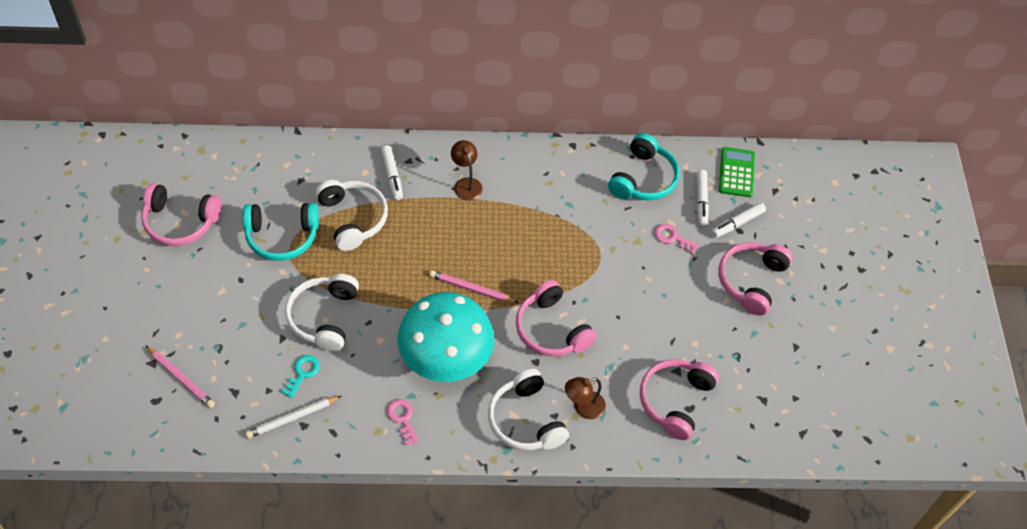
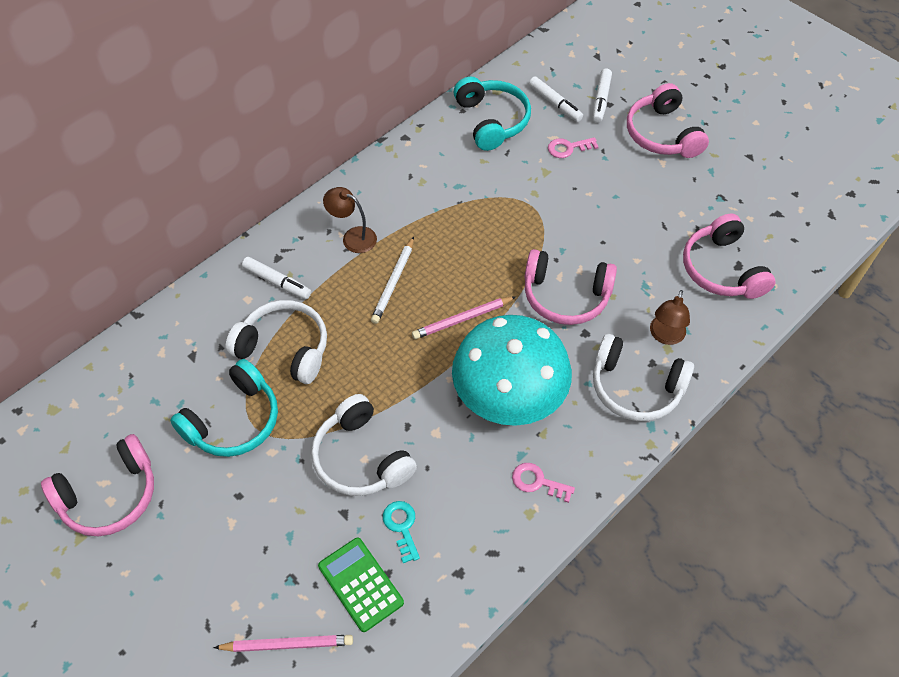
camera: 40 degrees left, 0 degrees up
white pencil [245,396,342,438] -> white pencil moved to [371,237,414,324]
green calculator [719,147,755,197] -> green calculator moved to [318,538,404,632]

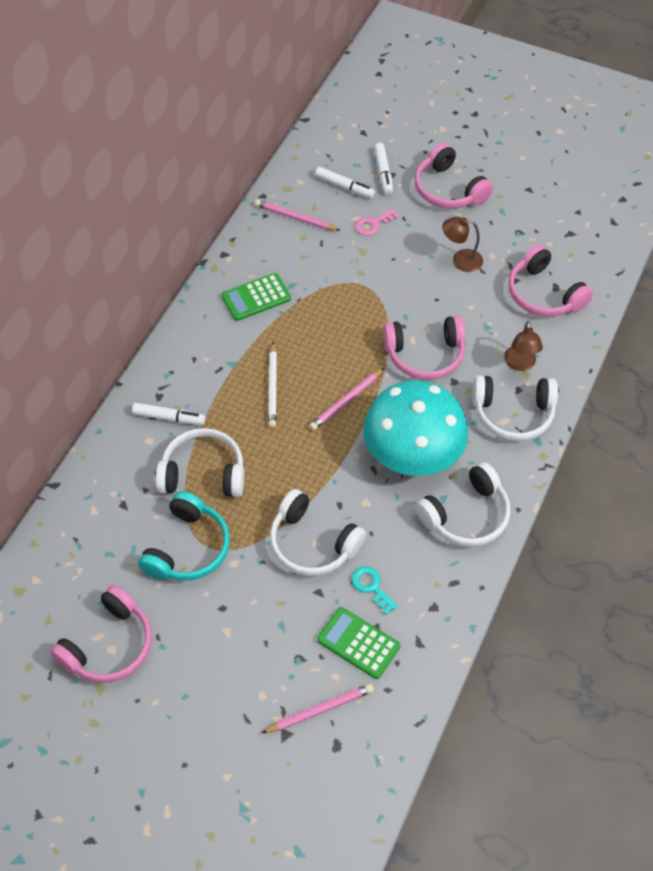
camera: 20 degrees left, 0 degrees up
brown lamp [323,187,377,253] -> brown lamp moved to [442,217,483,272]
turquoise headphones [453,76,531,151] -> pink pencil [255,199,341,231]
pink key [512,463,575,503] -> white headphones [415,462,510,547]
none -> green calculator [221,273,291,321]

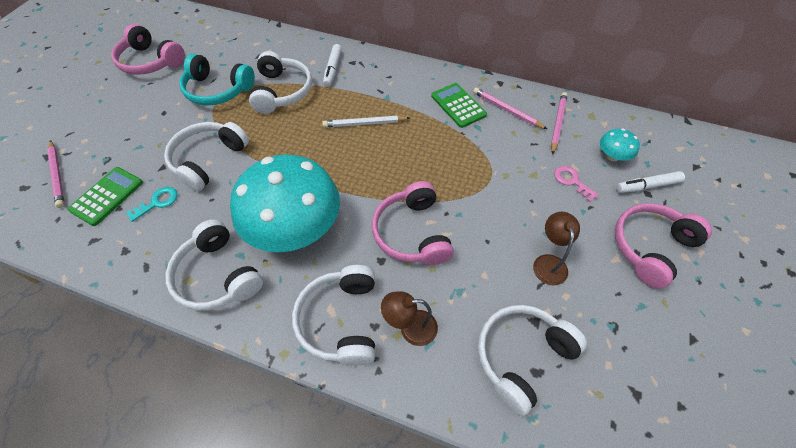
camera: 85 degrees right, 0 degrees up
pink pencil [309,368,384,431] -> pink pencil moved to [473,87,547,129]
white marker [315,167,375,199] -> turquoise mushroom [600,129,640,161]
pink headphones [508,244,593,317] -> white headphones [478,305,587,416]

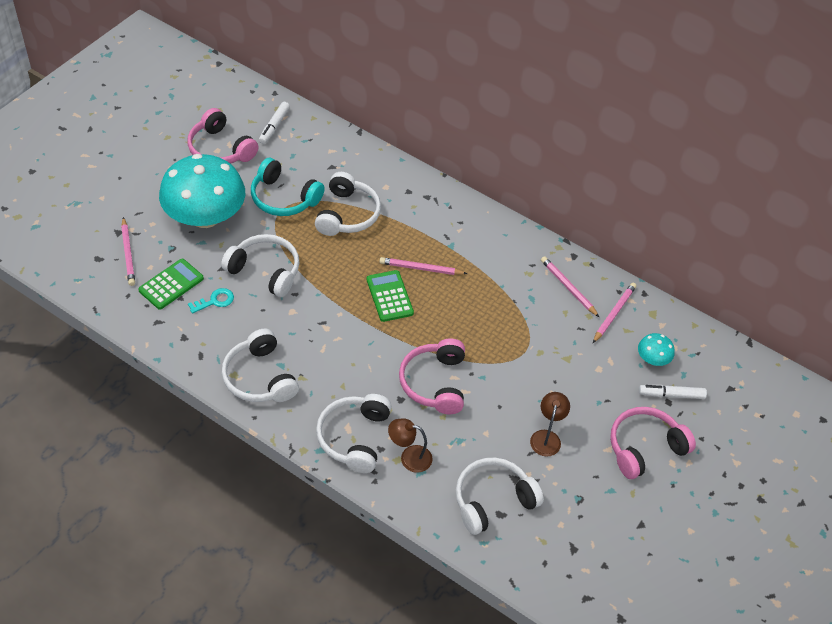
camera: 10 degrees right, 5 degrees down
white headphones [164,122,249,191] -> white headphones turned 75 degrees clockwise [221,234,300,297]
turquoise mushroom [230,154,340,252] -> turquoise mushroom moved to [159,154,245,228]
white pencil [322,116,410,127] -> pink pencil [379,257,468,275]
white marker [323,44,342,87] -> white marker moved to [259,102,290,144]
green calculator [431,83,487,128] -> green calculator moved to [366,270,414,322]
pink key [554,166,599,202] -> none

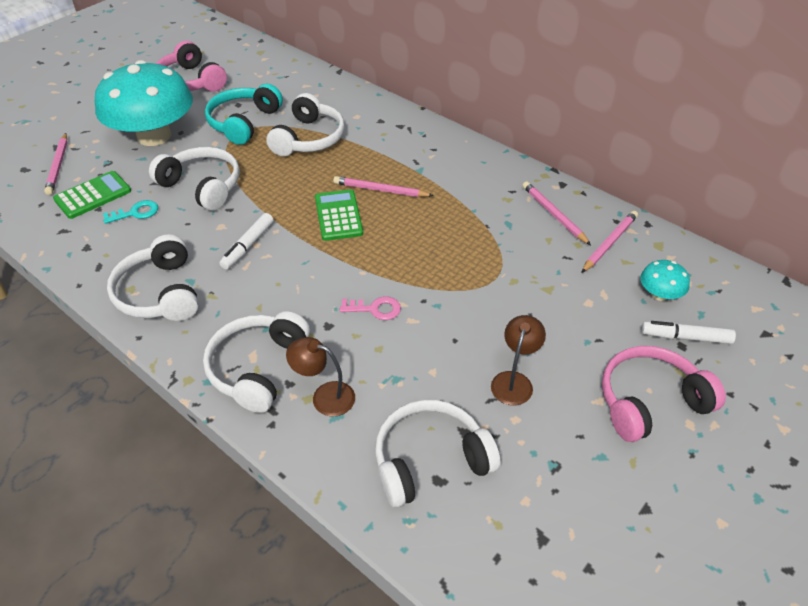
camera: 10 degrees right, 5 degrees down
turquoise headphones [251,158,325,216] -> turquoise headphones turned 75 degrees clockwise [205,84,283,145]
white marker [259,102,290,144] -> white marker moved to [219,213,274,270]
pink headphones [399,339,465,414] -> pink key [340,296,401,320]

